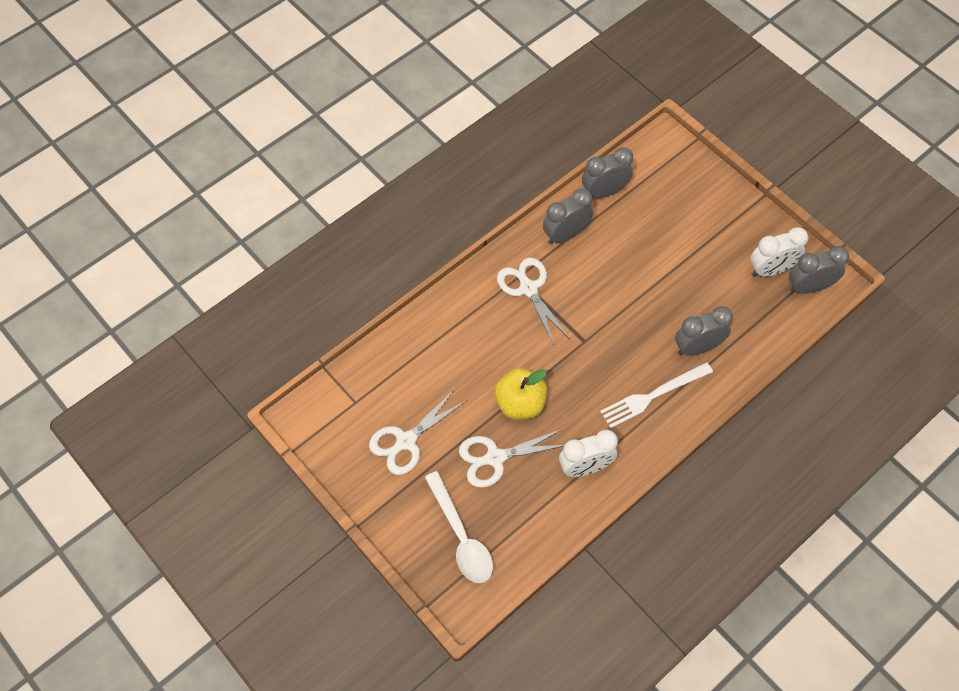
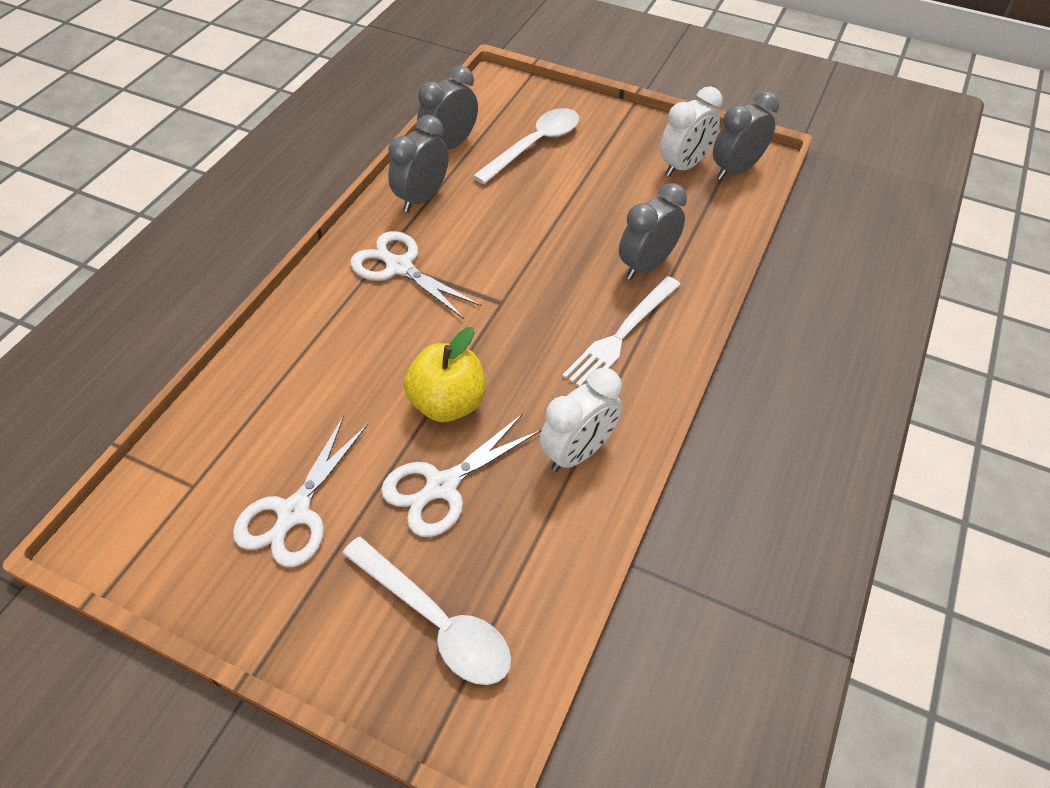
camera: 25 degrees left, 10 degrees down
none -> white spoon [473,108,579,184]

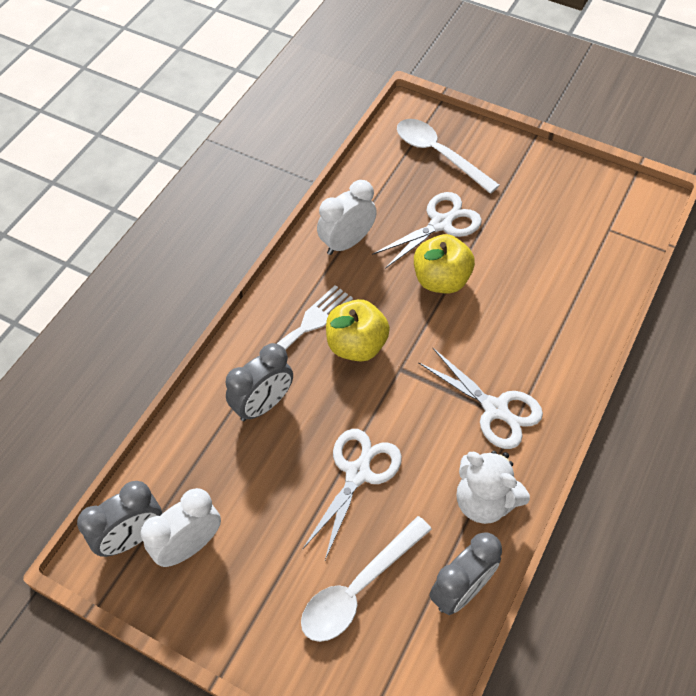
camera: 175 degrees left, 5 degrees up
white scissors [233,415,368,567] -> white scissors moved to [302,429,402,560]
grey clock [388,115,449,212] -> white teddy bear [456,451,530,524]
none -> yellow apple [326,299,390,362]

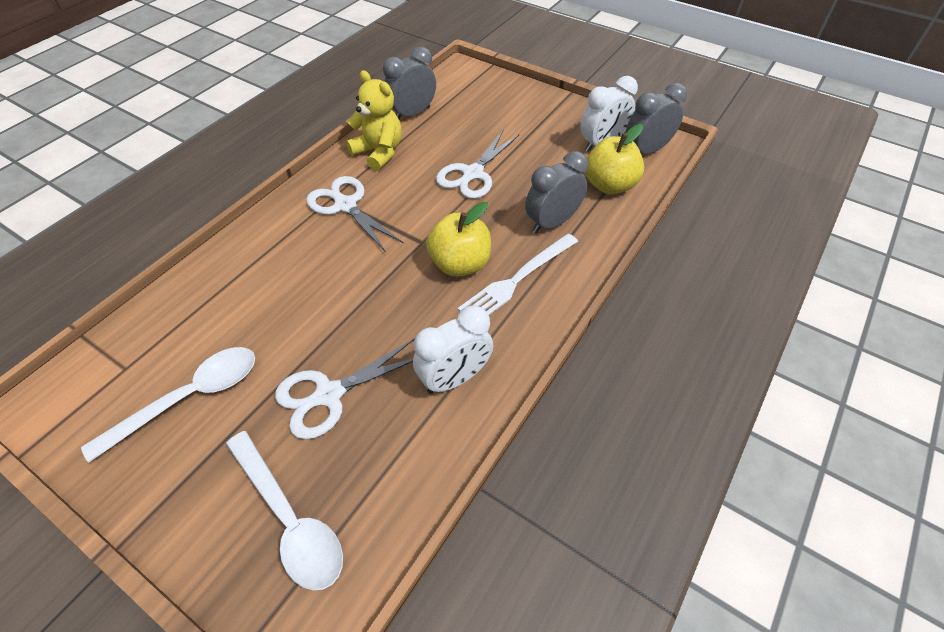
camera: 175 degrees left, 5 degrees down
white spoon [301,516,432,642] -> white spoon moved to [81,347,255,463]
yellow apple [414,234,475,293] -> yellow apple moved to [585,124,644,195]
white teddy bear [456,451,530,524] -> yellow teddy bear [346,70,402,171]

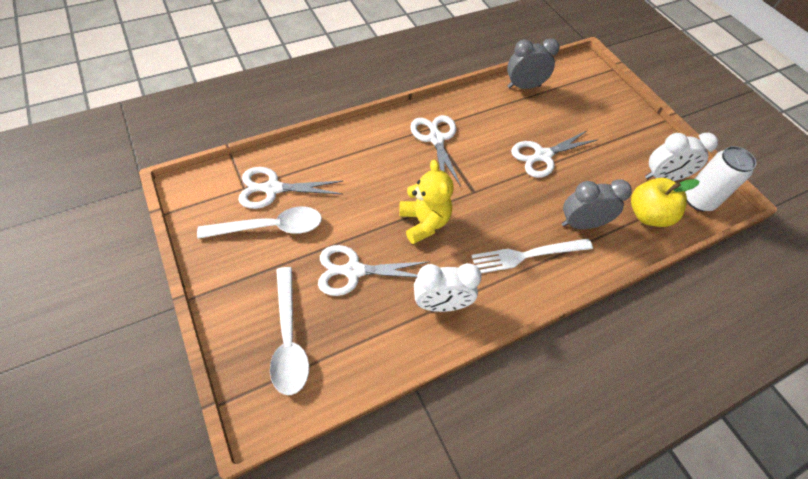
camera: 25 degrees right, 5 degrees up
yellow teddy bear [346,70,402,171] -> yellow teddy bear moved to [399,160,454,244]
yellow apple [426,202,491,277] -> none
grey clock [626,83,687,154] -> white can [685,146,756,211]
none -> white scissors [238,167,343,209]

